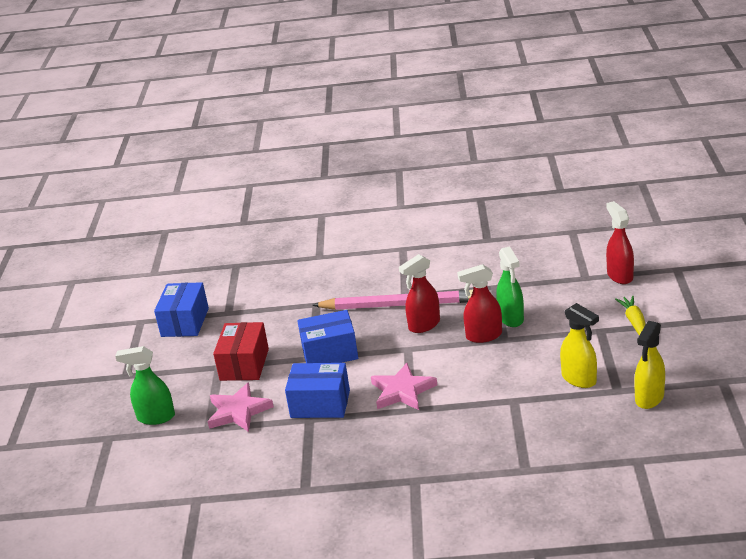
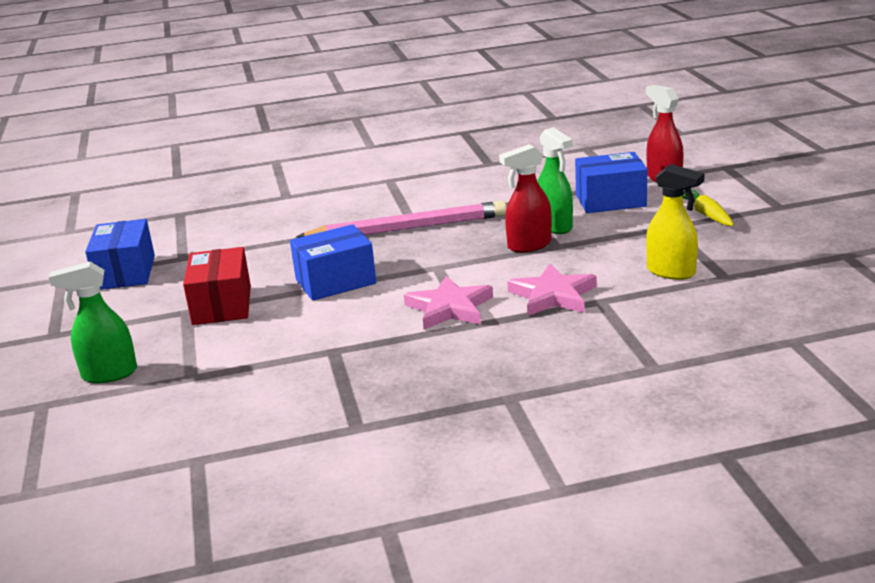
camera: 15 degrees left, 5 degrees down
pink star [208,383,274,432] -> pink star moved to [507,264,596,316]
blue box [285,363,350,418] -> blue box moved to [575,152,647,213]
red spray bottle [399,254,440,333] -> none
yellow spray bottle [634,321,665,409] -> none

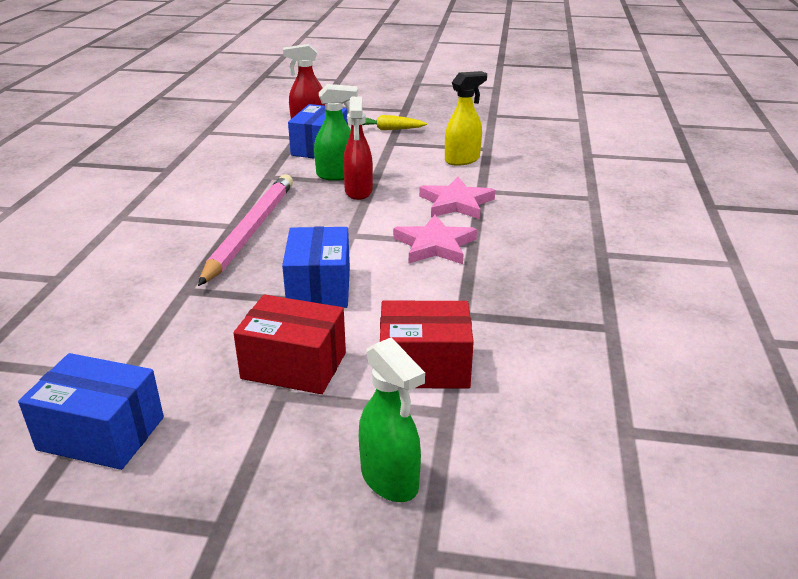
camera: 70 degrees left, 5 degrees up
green spray bottle [49,262,137,383] -> green spray bottle turned 45 degrees counterclockwise [359,337,425,502]
none -> red box [380,301,474,388]

